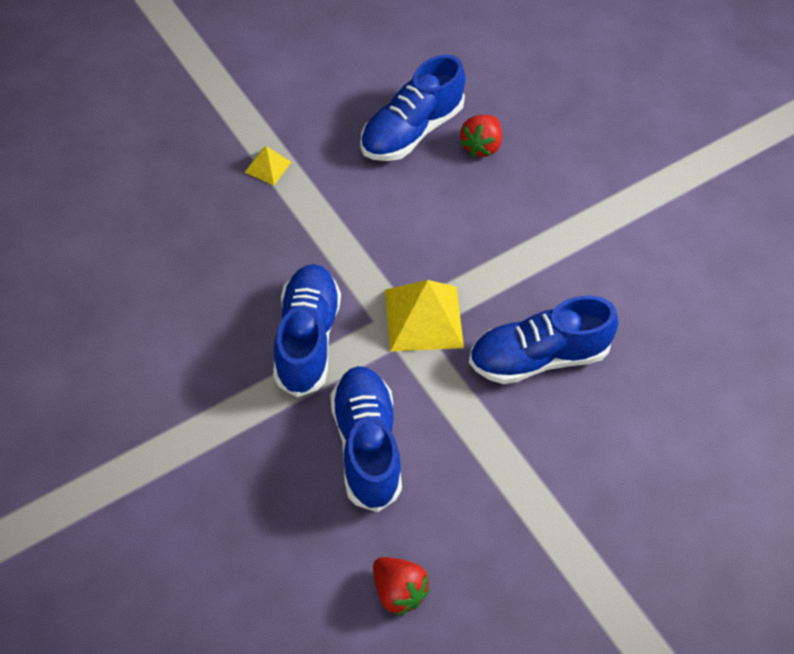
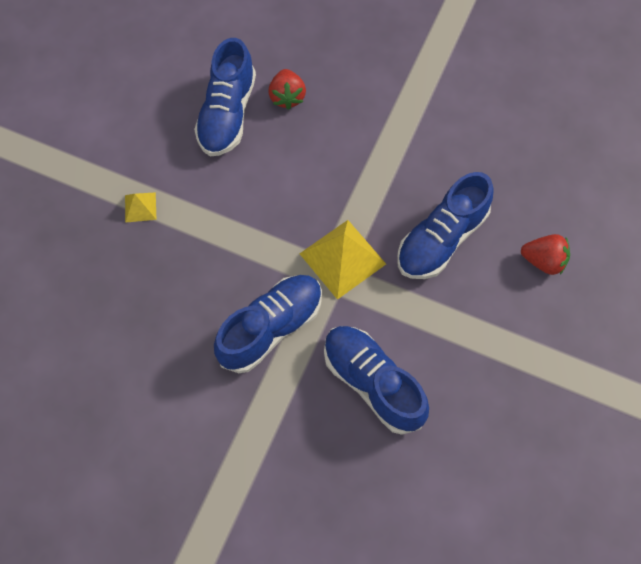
camera: 30 degrees left, 10 degrees up
blue shoe [273,264,341,397] -> blue shoe turned 75 degrees clockwise [214,275,322,373]
red strawberry [373,557,430,616] -> red strawberry moved to [521,234,570,275]

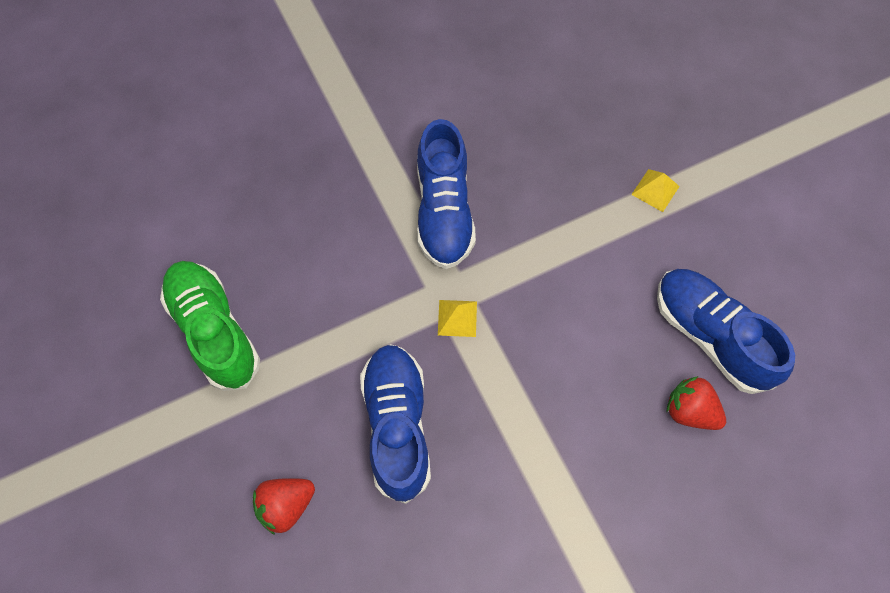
camera: 130 degrees right, 0 degrees up
yellow pyramid [299,220,386,300] -> yellow pyramid [438,300,477,337], size x0.51
blue shoe [324,326,429,435] -> none
none -> green shoe [160,261,260,391]

